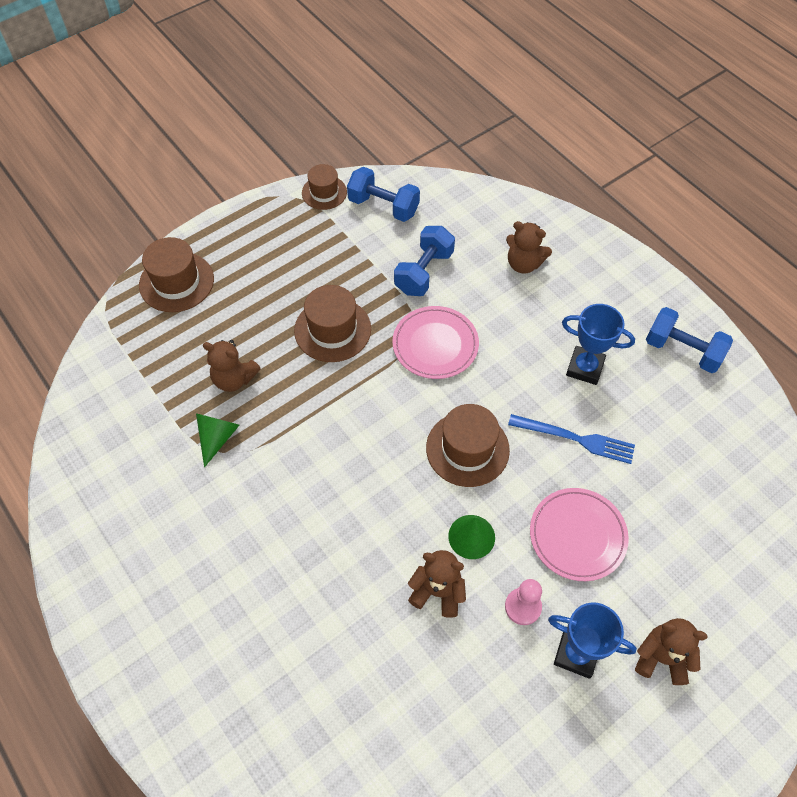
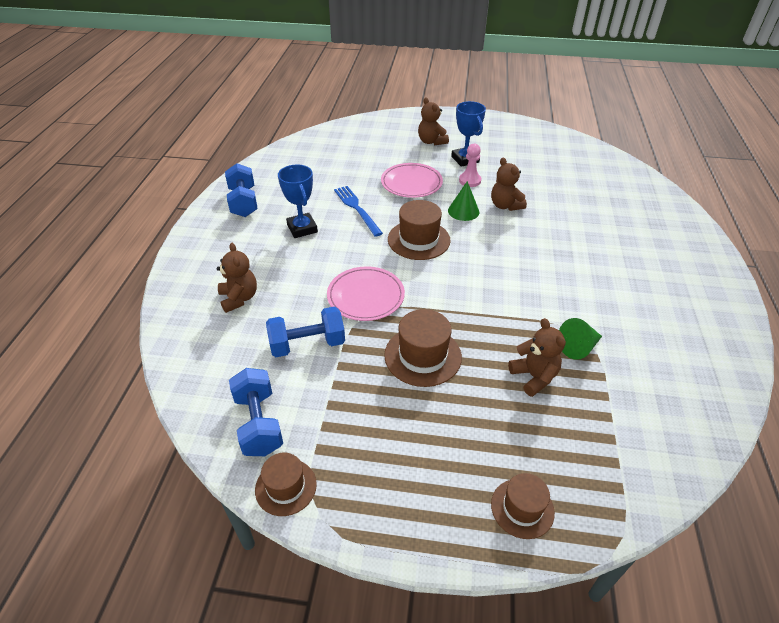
camera: 135 degrees left, 15 degrees down
brown hat [139,237,214,312] -> brown hat [491,473,555,539], size x0.65

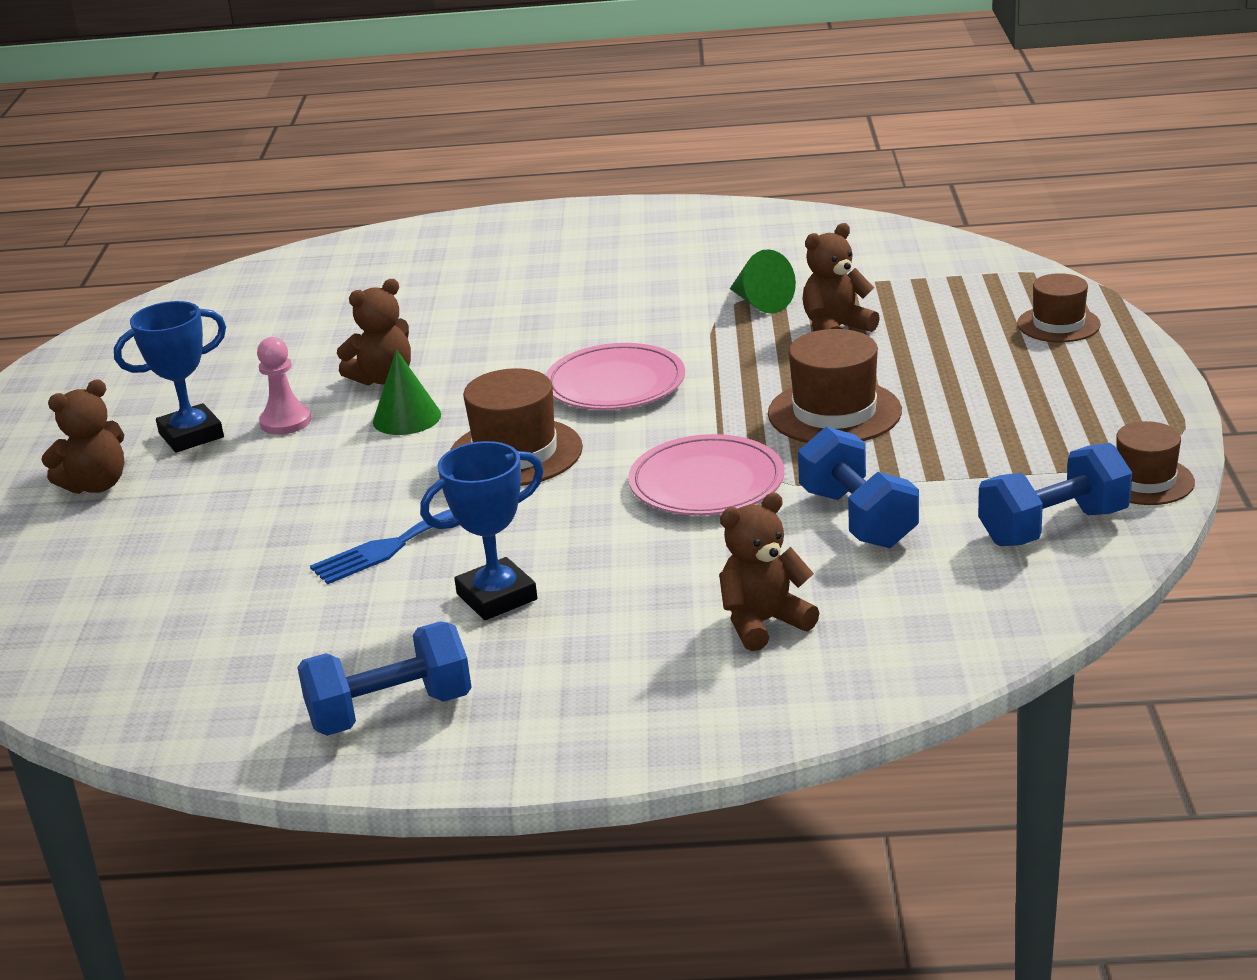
camera: 95 degrees left, 15 degrees down
pink plate [381,163,443,198] -> pink plate moved to [546,343,685,410]

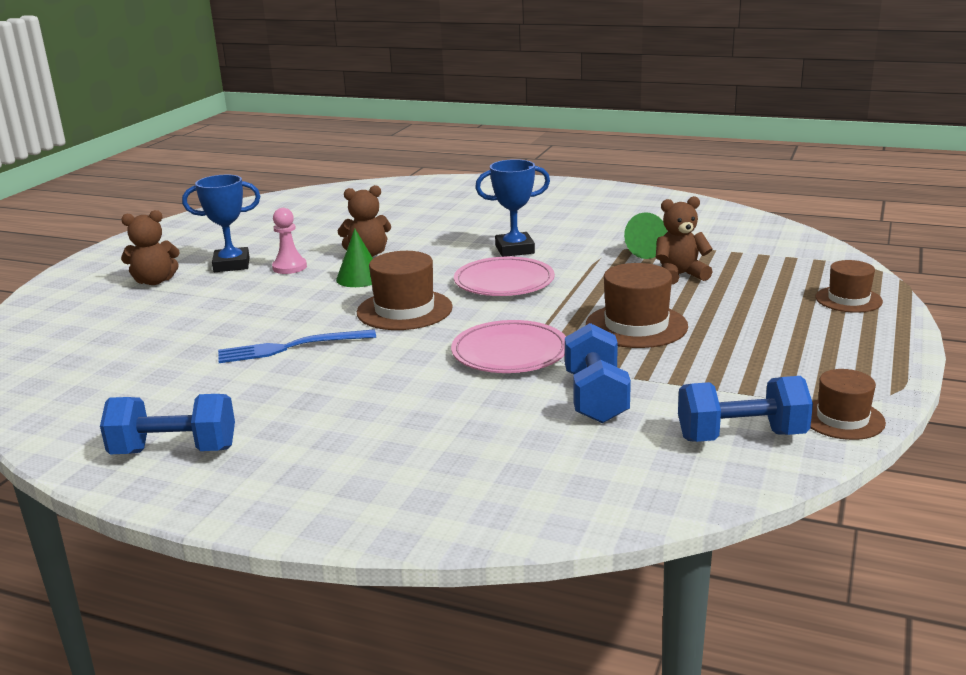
camera: 20 degrees right, 5 degrees down
blue trophy [420,441,544,620] -> blue trophy moved to [475,159,550,257]
brown teddy bear [719,493,819,651] -> none

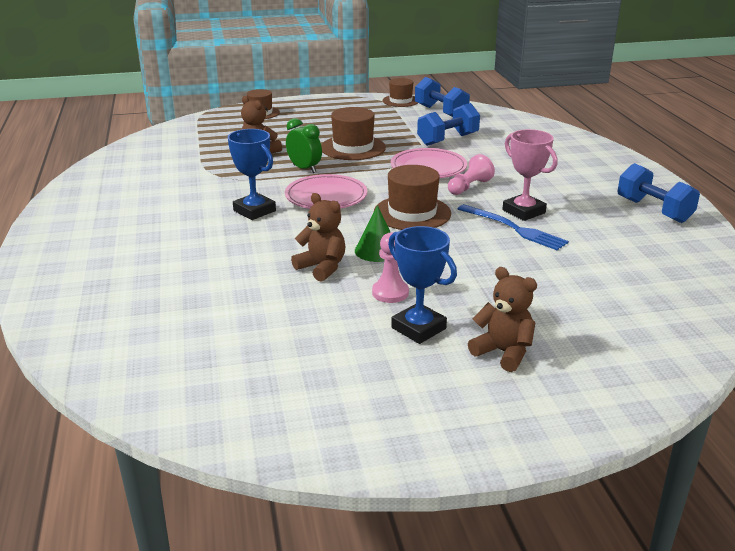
camera: 125 degrees left, 5 degrees up
green cone [624,212,668,259] -> none
none -> green clock [286,118,322,173]
none -> pink pawn [448,154,495,195]
none -> pink trophy [502,129,557,221]

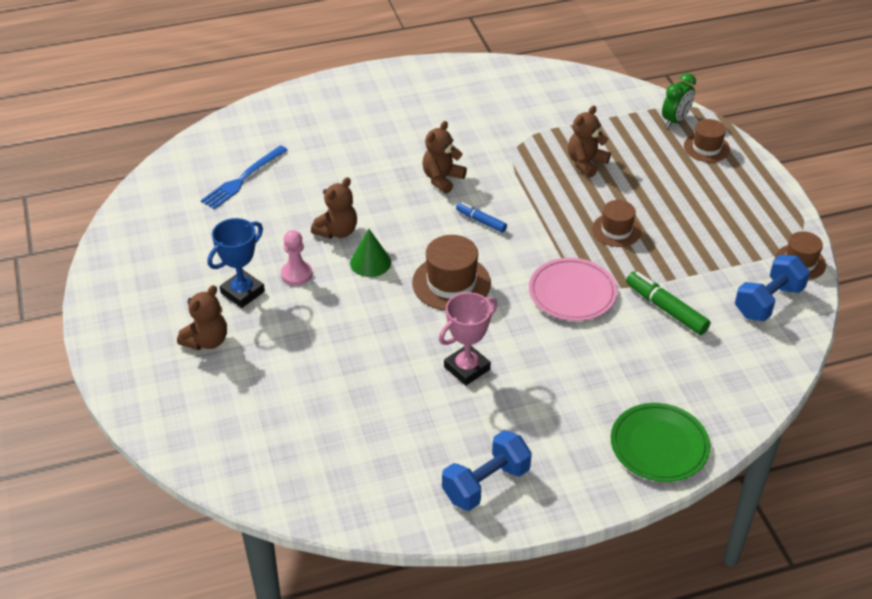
camera: 85 degrees right, 15 degrees up
blue trophy [228,129,276,220] -> brown teddy bear [422,121,467,194]
pink plate [285,174,367,209] -> blue marker [456,202,507,233]
green clock [286,118,322,173] -> green clock moved to [662,73,696,128]
brown hat [321,107,386,160] -> brown hat [592,200,641,247], size x0.65
blue dumbbell [417,103,480,146] -> green marker [626,271,710,335]
pink pawn [448,154,495,195] -> none
blue fork [458,204,569,250] -> blue fork moved to [201,145,287,209]
none -> green plate [611,403,710,482]

